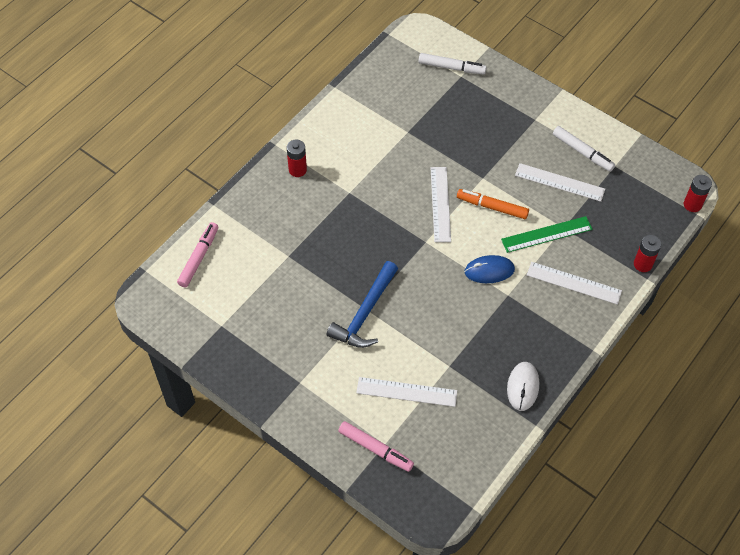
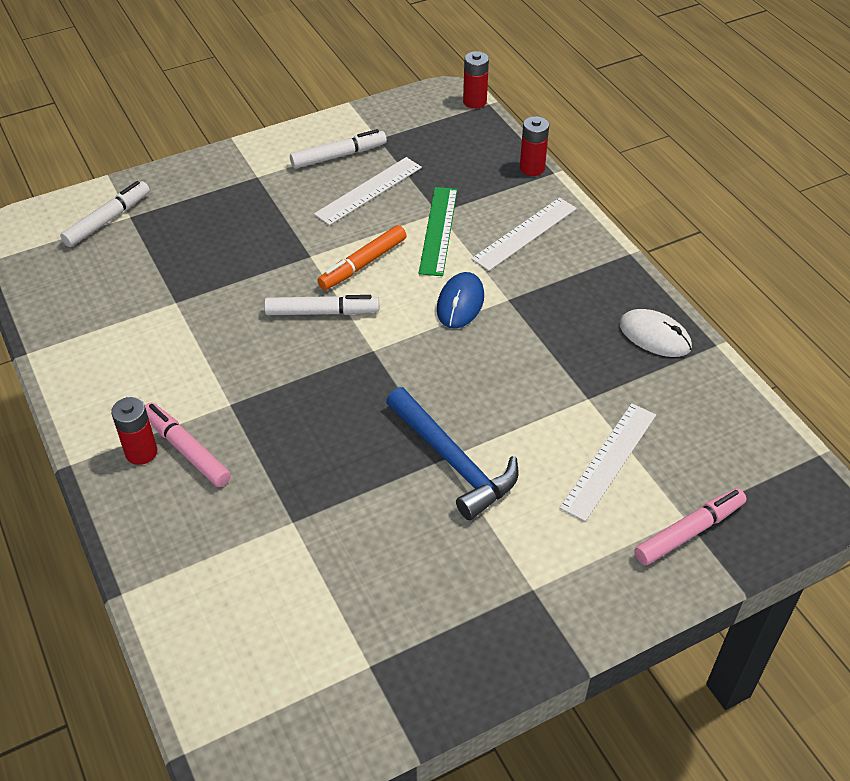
camera: 65 degrees left, 10 degrees down
pink marker [177,222,219,287] -> pink marker moved to [145,402,231,487]
white ruler [431,167,451,242] -> white marker [264,295,379,315]

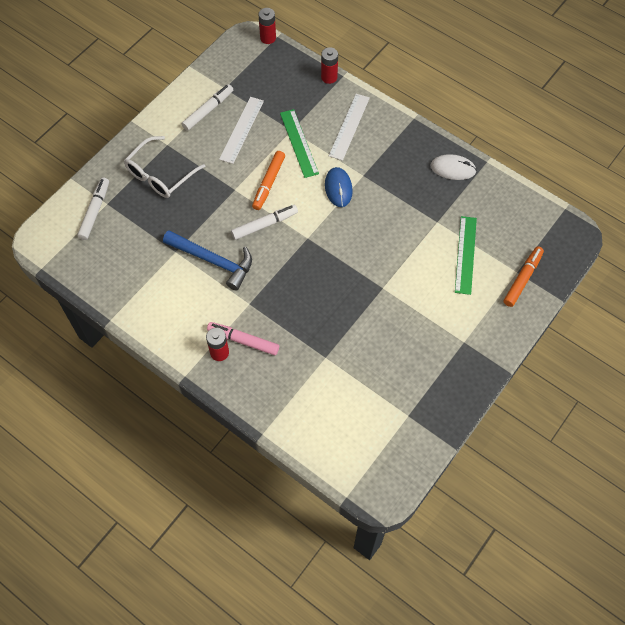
camera: 25 degrees left, 15 degrees up
blue hammer [386,387,519,520] -> blue hammer moved to [163,230,252,291]
white ruler [559,403,656,522] -> green ruler [455,216,477,295]
pink marker [634,488,746,565] -> orange marker [504,246,544,307]
none -> white glasses [124,136,205,198]

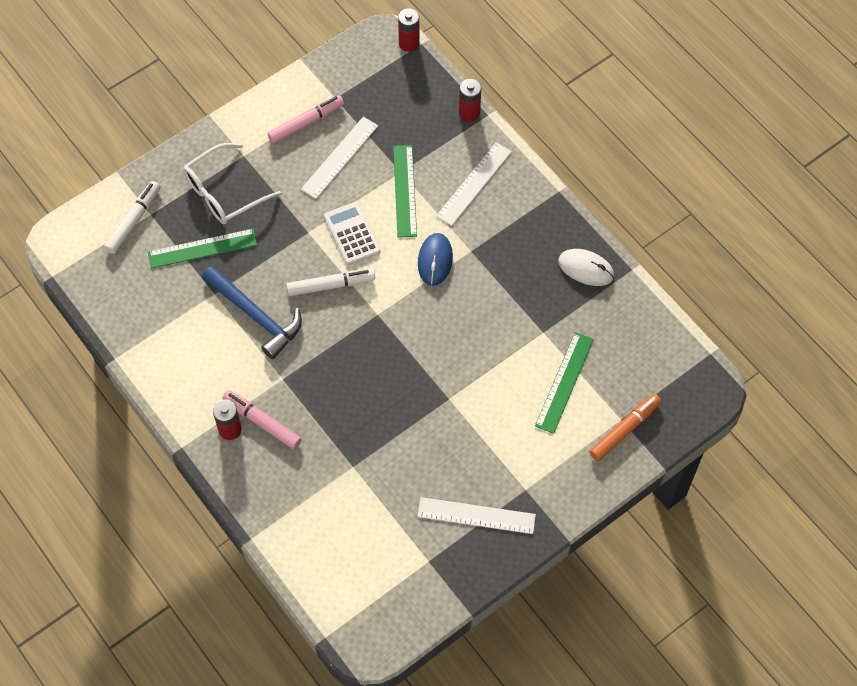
camera: 15 degrees right, 0 degrees up
white marker [181,84,233,131] -> pink marker [267,95,344,144]
orange marker [252,151,285,210] -> white calculator [324,202,381,265]
none -> green ruler [148,229,257,269]
none -> white ruler [417,497,536,534]

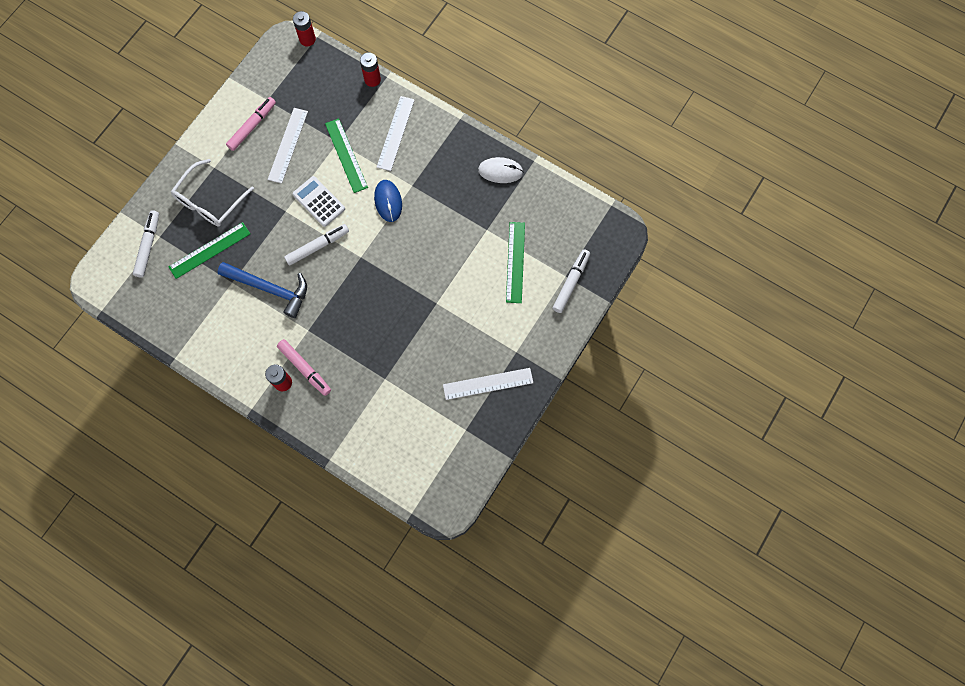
camera: 20 degrees left, 10 degrees up
pink marker [222,390,302,449] -> pink marker turned 150 degrees counterclockwise [277,339,331,396]
orange marker [590,394,661,461] -> white marker [552,249,590,313]

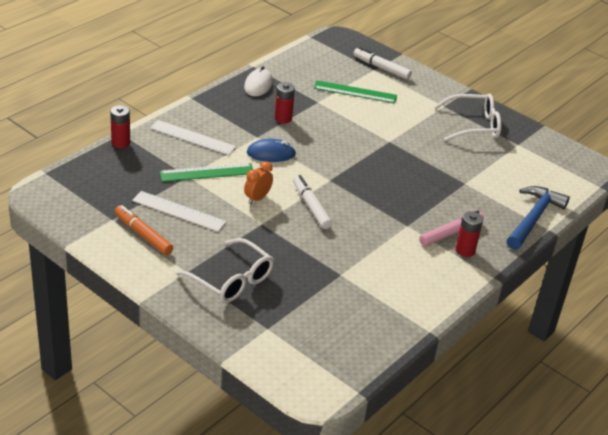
camera: 85 degrees left, 35 degrees down
white marker [133,210,159,278] -> none
green ruler [169,222,251,279] -> none
blue hammer [218,262,307,318] -> blue hammer moved to [507,186,570,250]
pink marker [226,97,276,151] -> orange marker [114,205,173,255]
red battery [293,11,316,46] -> red battery moved to [275,82,295,123]
white calculator [293,176,345,227] -> orange clock [244,161,273,204]
white ruler [443,368,533,400] -> white glasses [434,93,501,141]

